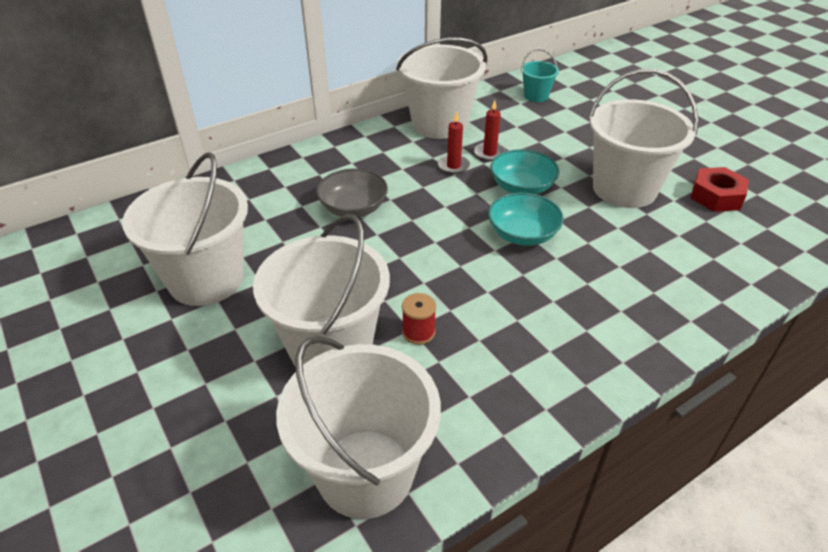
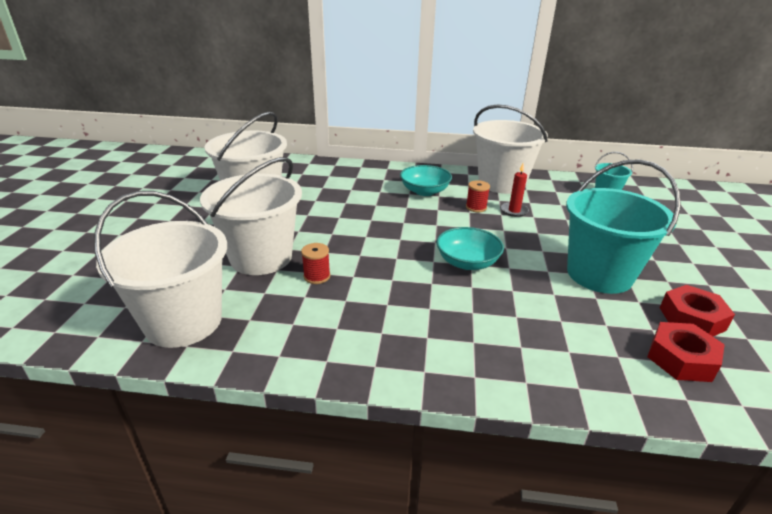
camera: 40 degrees right, 10 degrees down
grey bowl [316,169,388,217] -> none
red candle [438,112,470,174] -> red spool [466,180,490,212]
turquoise bowl [490,149,559,194] -> turquoise bowl moved to [400,165,452,196]
white bucket [588,69,699,208] -> turquoise bucket [566,159,681,294]
none -> red nut [647,322,725,382]

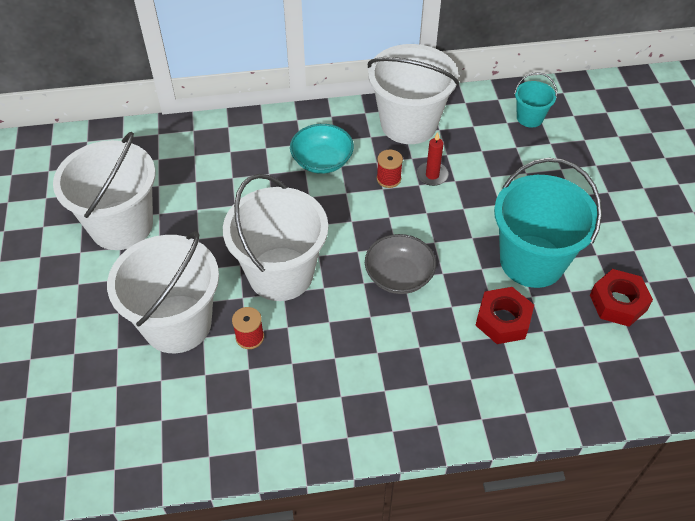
camera: 15 degrees left, 20 degrees up
white bucket [94,191,227,348] -> white bucket moved to [223,174,328,301]
turquoise bowl [436,227,504,270] -> grey bowl [365,234,436,294]
red nut [647,322,725,382] -> red nut moved to [475,287,534,344]

